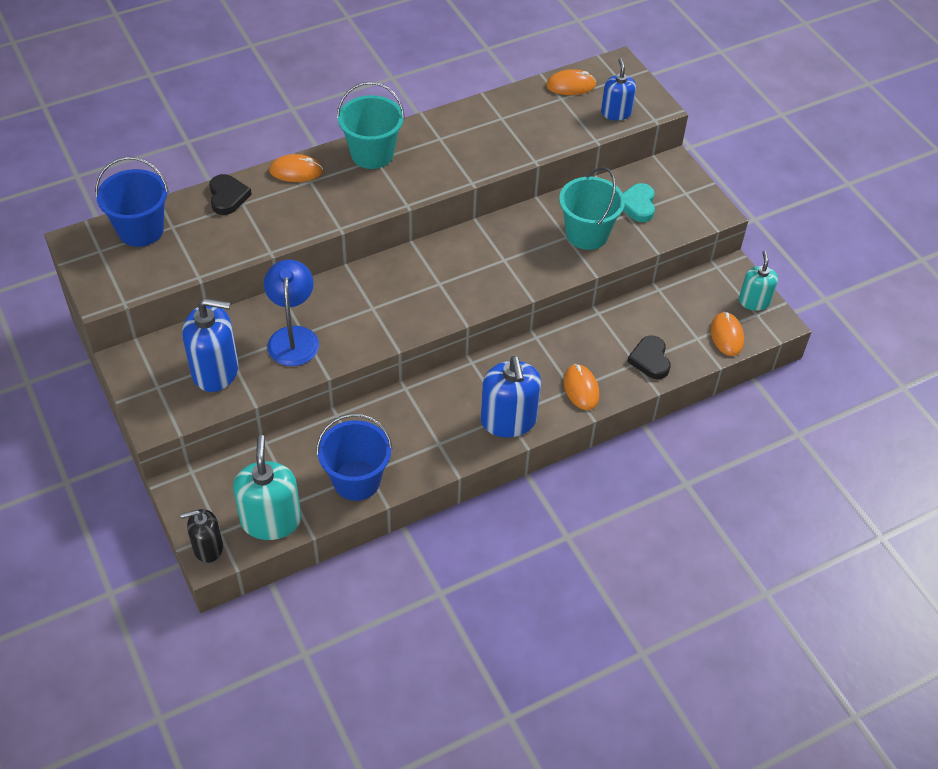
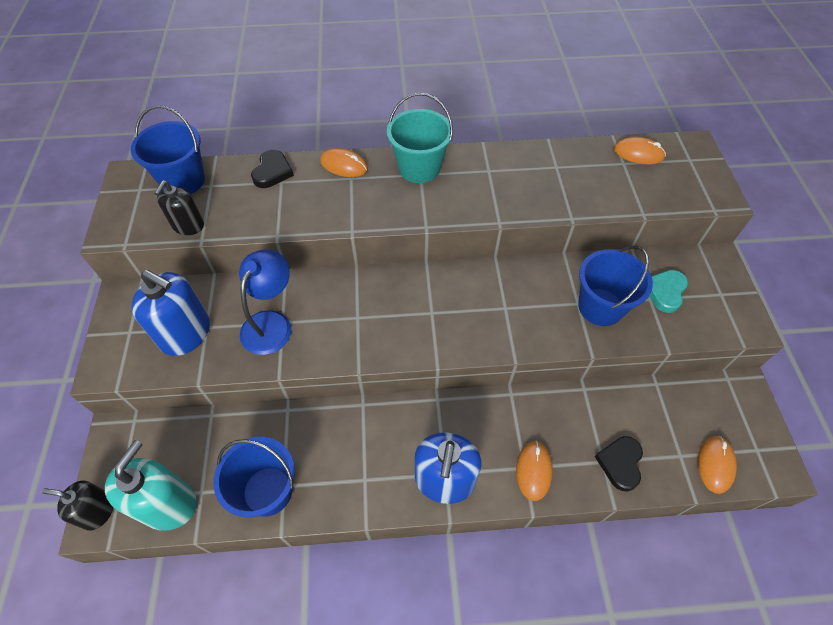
camera: 25 degrees right, 5 degrees up
turquoise bucket [559,167,625,250] -> blue bucket [578,246,653,326]
blue soap dispenser [601,58,636,121] -> none
turquoise soap dispenser [739,251,778,311] -> none
none -> black soap dispenser [154,181,204,235]

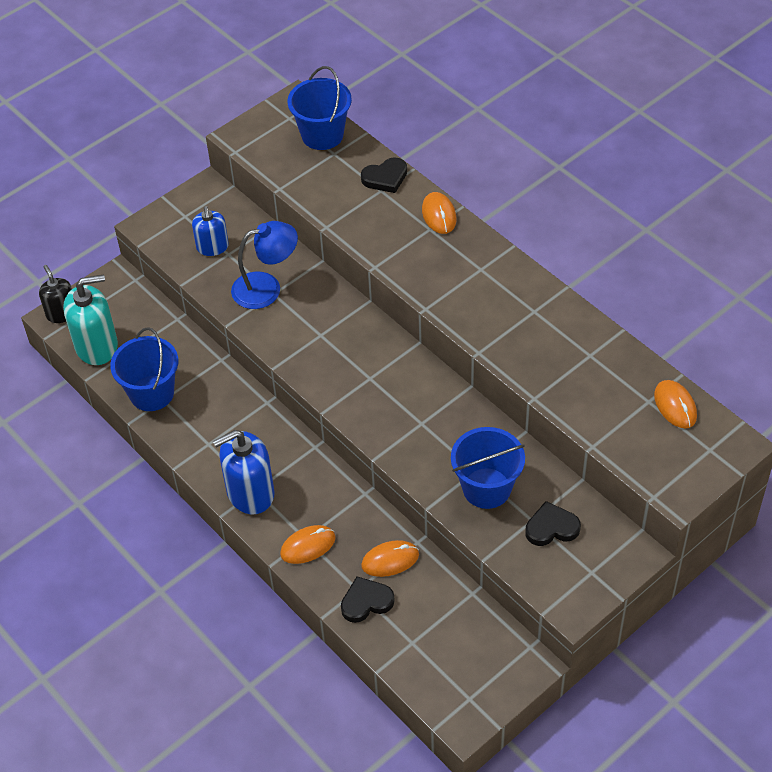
camera: 55 degrees right, 5 degrees down
blue soap dispenser [131,270,210,356] -> blue soap dispenser [192,206,229,256], size x0.61
black soap dispenser [154,181,204,235] -> none
turquoise bucket [387,93,453,183] -> none
turquoise heart [650,270,688,313] -> black heart [525,501,581,546]
orange mouse [698,436,737,494] -> orange mouse moved to [361,540,419,577]

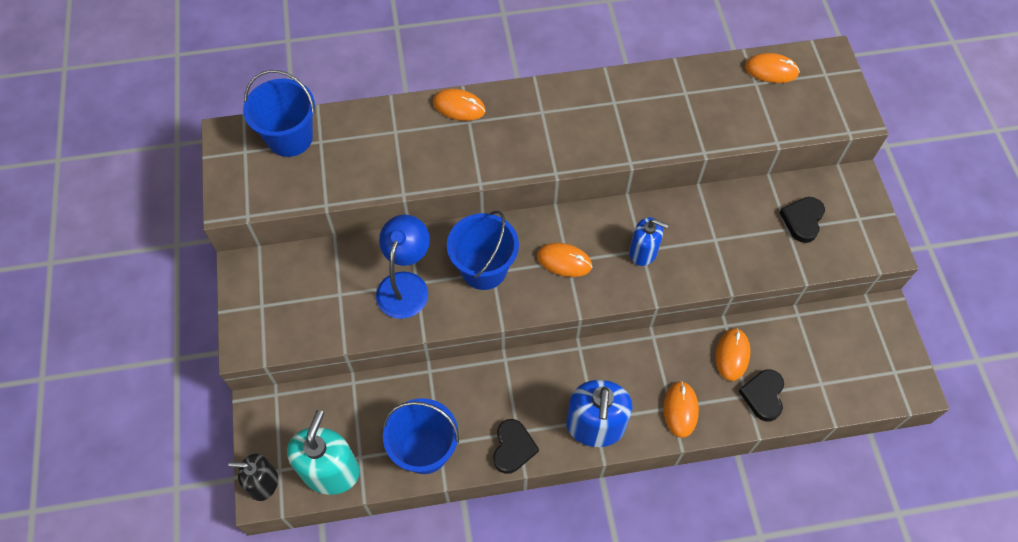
camera: 60 degrees left, 10 degrees up
blue soap dispenser [192,206,229,256] -> blue soap dispenser moved to [629,217,669,266]
black heart [361,157,407,193] -> black heart moved to [493,419,539,474]
blue bucket [451,427,525,509] -> blue bucket moved to [447,210,519,290]
none -> orange mouse [537,243,592,277]

